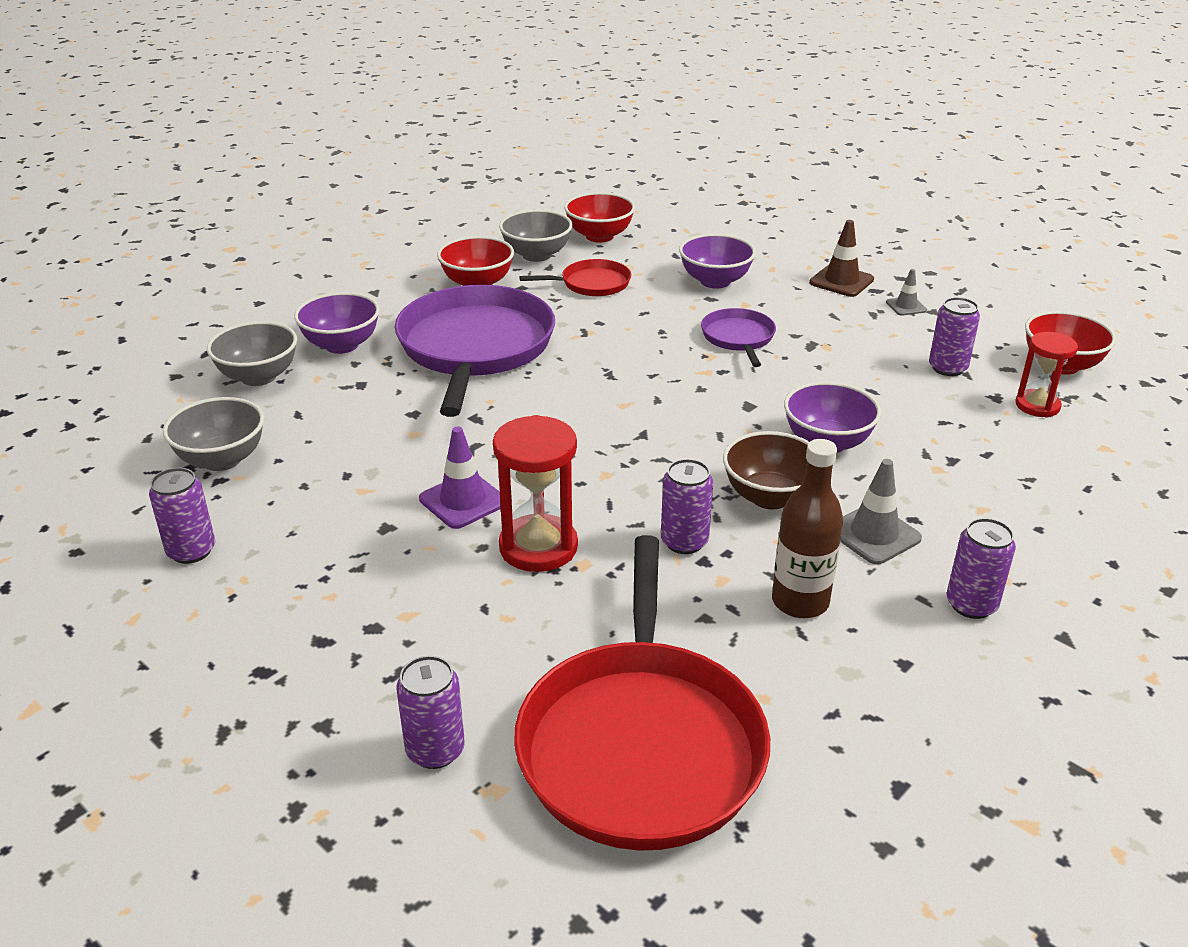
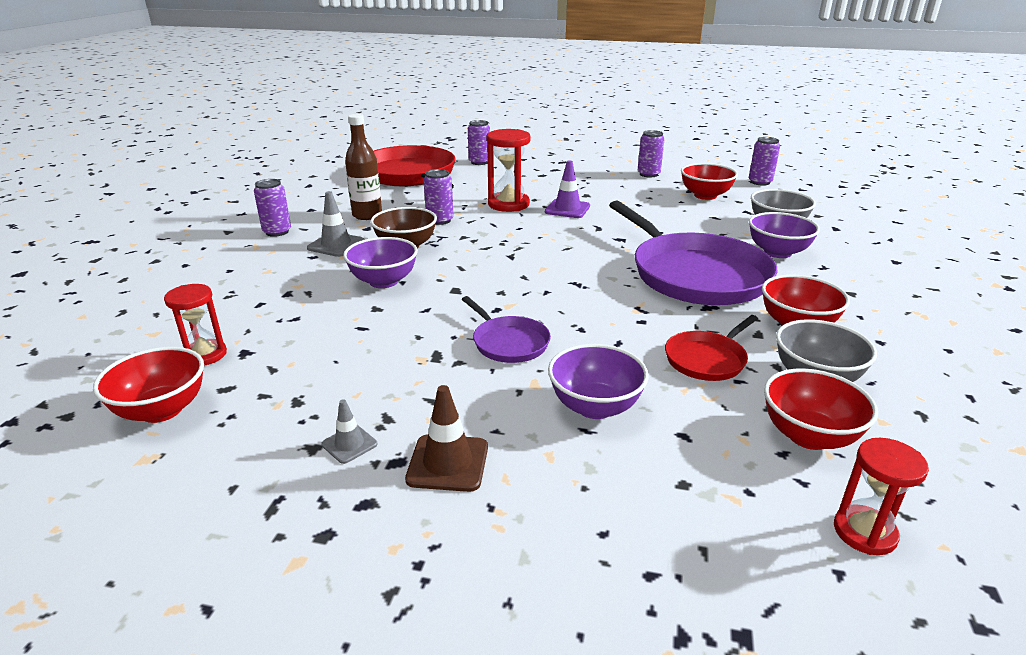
camera: 150 degrees right, 5 degrees down
grey bowl [163,397,264,471] -> red bowl [681,163,738,200]
purple can [929,297,980,376] -> purple can moved to [749,137,780,186]
none -> red hourglass [834,438,929,555]

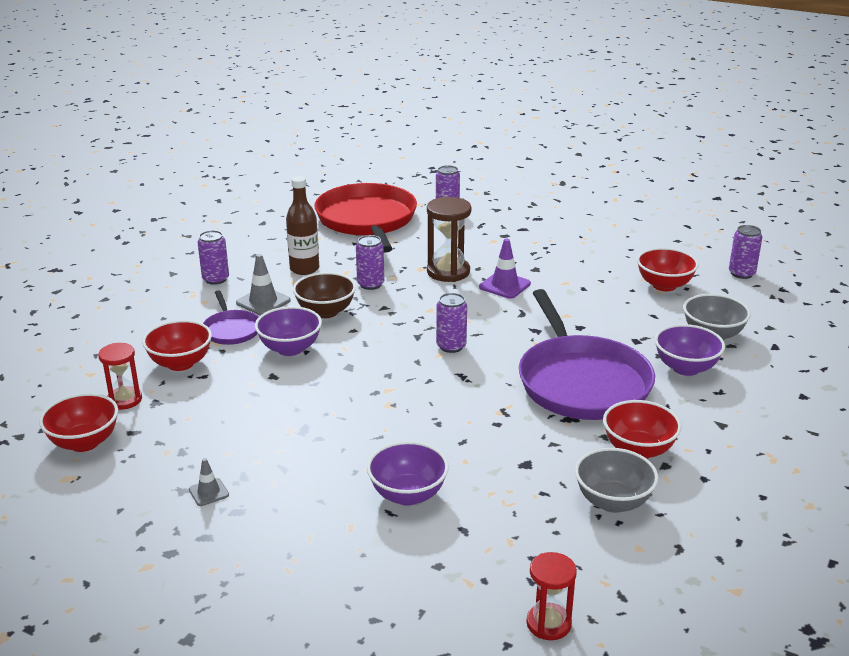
camera: 15 degrees right, 0 degrees up
brown traffic cone [405,385,488,492] -> none
purple pan [462,296,551,363] -> purple pan moved to [203,290,259,345]
red hourglass [487,129,531,212] -> brown hourglass [427,197,471,282]
purple can [638,130,665,177] -> purple can moved to [436,293,467,353]
red pan [665,315,758,381] -> none
red bowl [764,368,878,450] -> red bowl moved to [142,320,212,371]

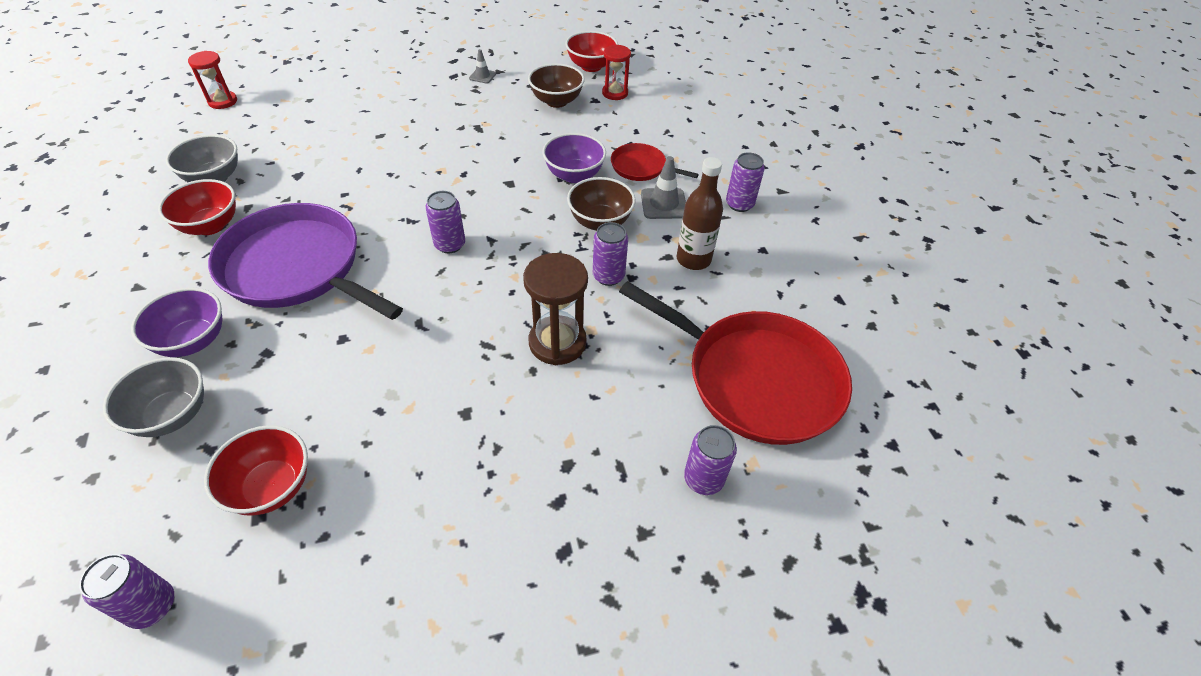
camera: 135 degrees right, 20 degrees up
red bowl [142,320,212,371] -> none
purple pan [203,290,259,345] -> red pan [611,143,699,181]
purple bowl [367,441,449,506] -> none
purple traffic cone [479,239,531,299] -> none
none -> brown bowl [528,63,585,108]

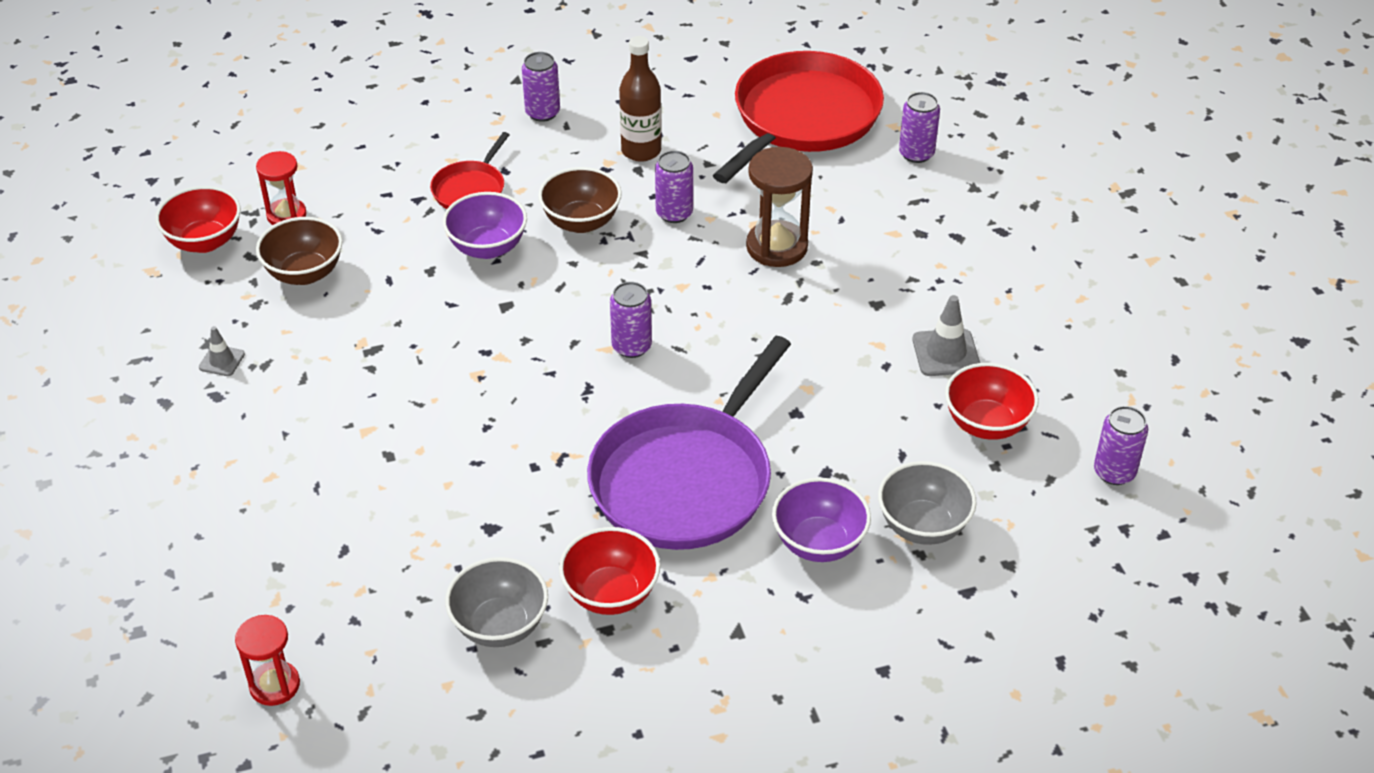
camera: 90 degrees left, 5 degrees down
grey traffic cone [641,156,686,219] -> grey traffic cone moved to [912,295,980,376]

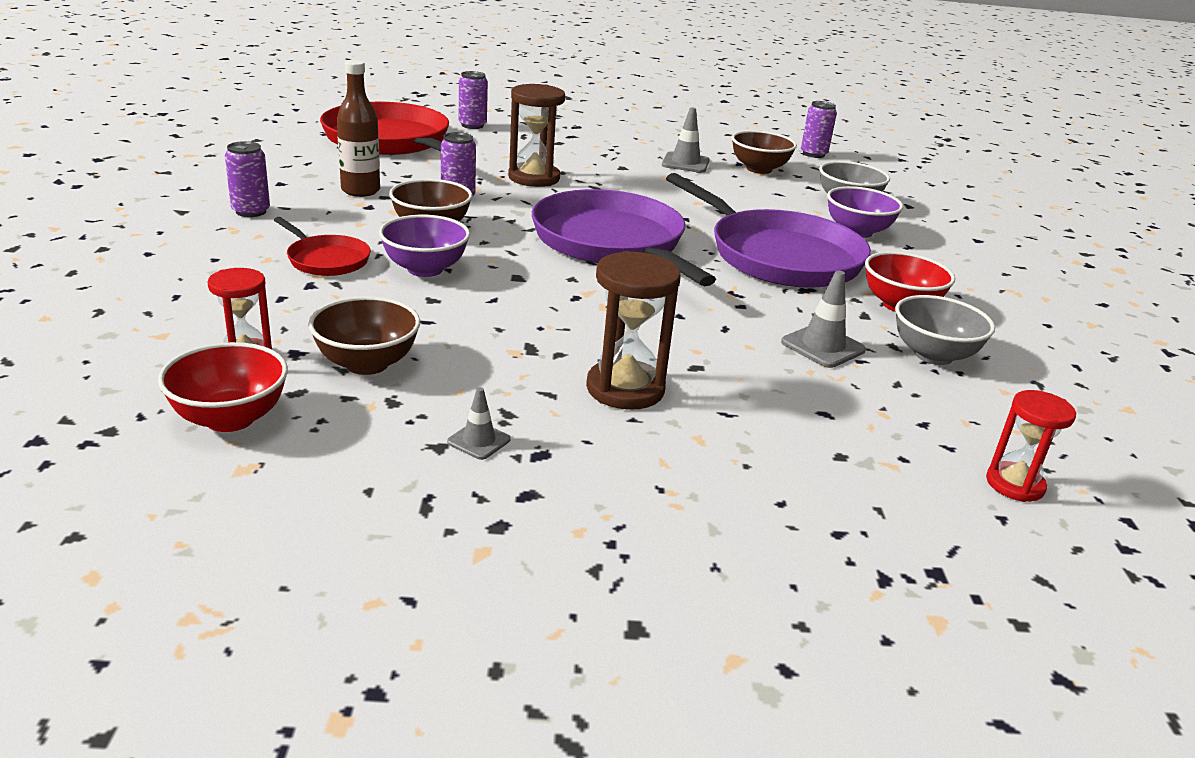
camera: 75 degrees left, 15 degrees down
purple can [610,282,652,358] -> purple pan [532,189,716,286]
red bowl [945,363,1039,440] -> brown bowl [732,130,797,174]
none -> brown hourglass [586,251,681,410]
none -> grey traffic cone [781,270,866,368]

